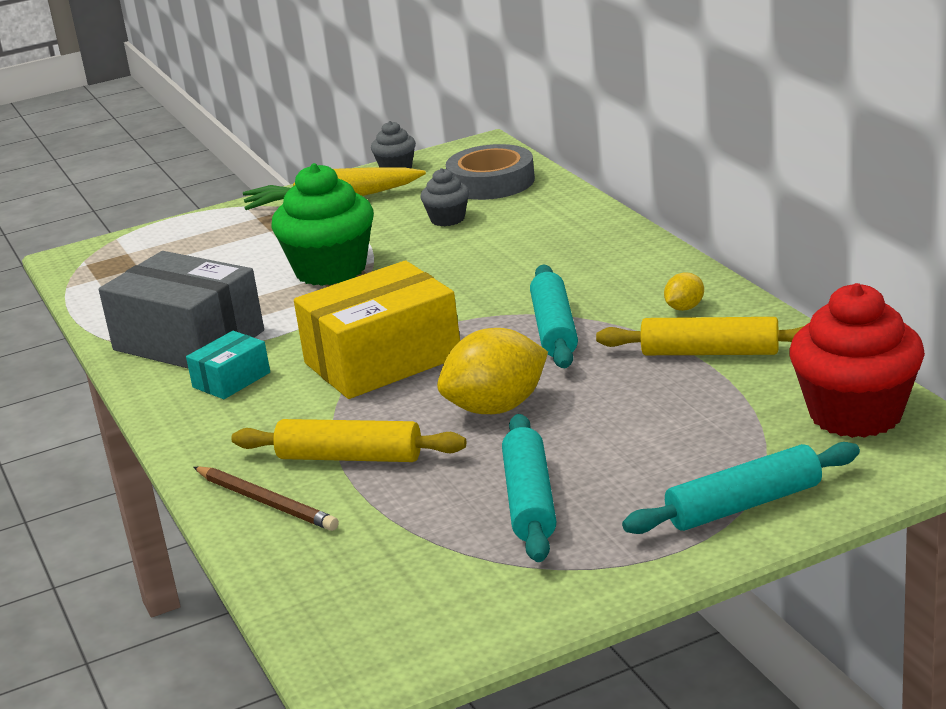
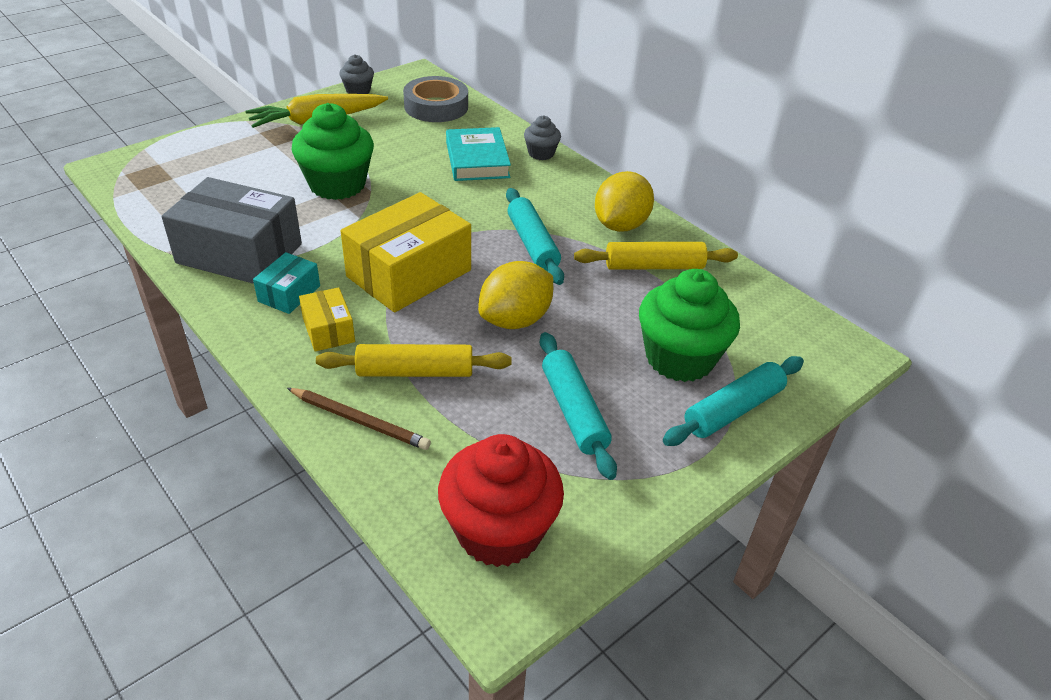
camera: 20 degrees left, 15 degrees up
grey cupcake [420,168,469,226] -> grey cupcake moved to [524,116,561,160]
yellow lemon [664,272,704,311] -> yellow lemon [595,171,654,232], size x2.09
red cupcake [790,283,925,438] -> red cupcake moved to [438,434,564,567]
none -> yellow box [299,287,355,352]
none -> turquoise book [446,127,511,181]
none -> green cupcake [639,269,740,382]

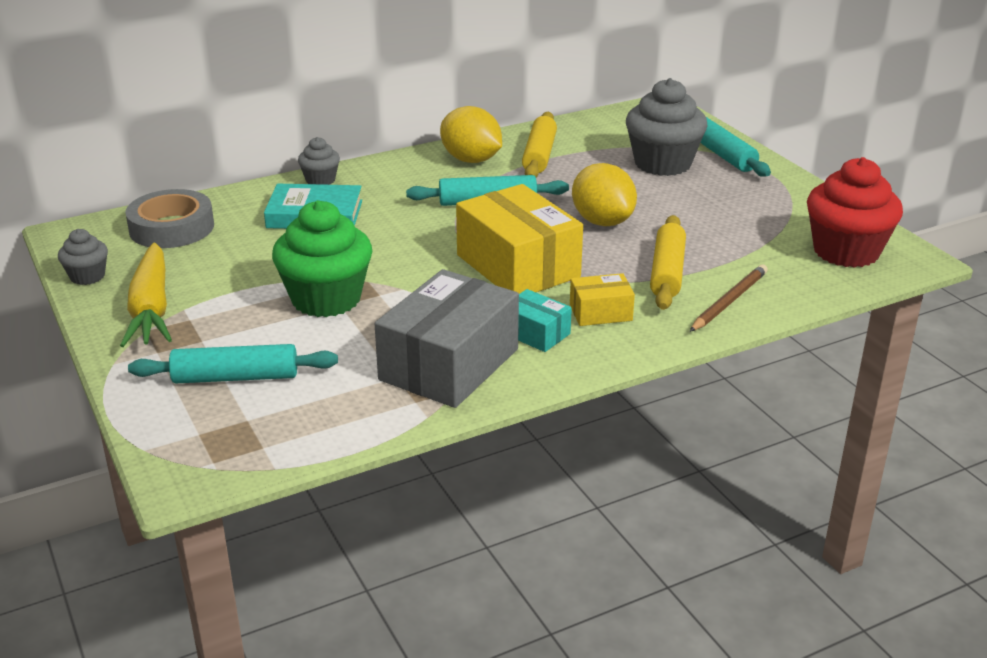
camera: 75 degrees left, 10 degrees down
turquoise rolling pin [540,332,617,480] -> turquoise rolling pin moved to [128,344,338,383]
green cupcake [639,269,740,382] -> grey cupcake [626,78,707,176]

